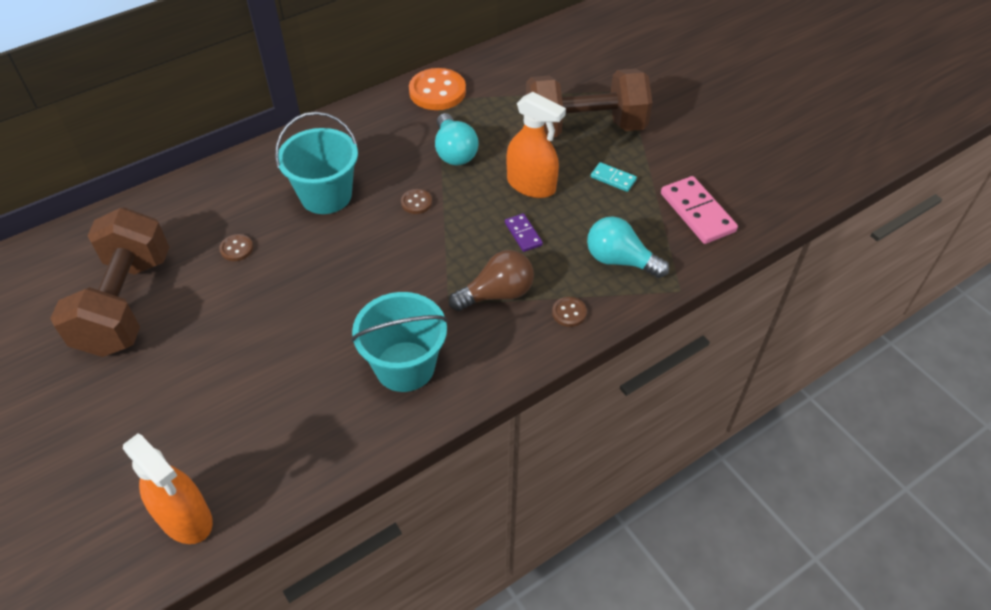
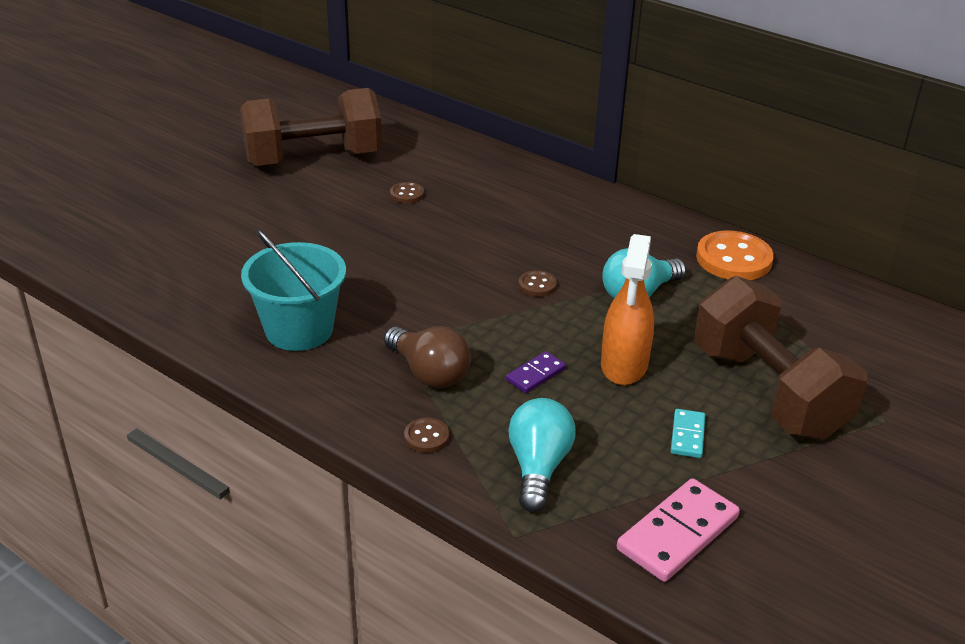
camera: 70 degrees right, 15 degrees down
orange spray bottle [123,434,213,544] -> none
turquoise bucket [275,112,358,214] -> none

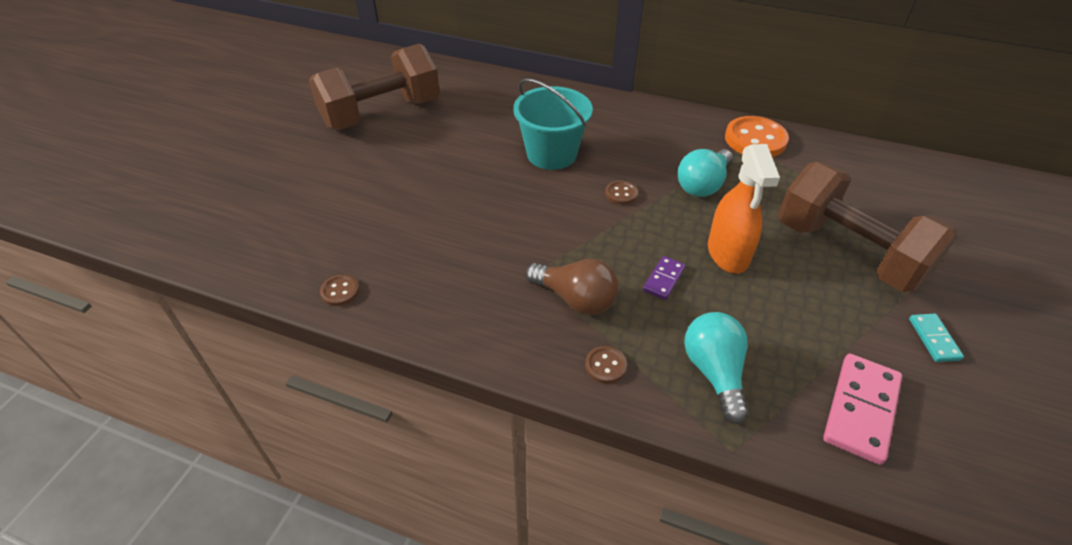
camera: 15 degrees left, 10 degrees up
turquoise bucket [241,229,346,351] -> turquoise bucket moved to [513,78,593,170]
brown button [390,182,424,203] -> brown button moved to [320,275,359,306]
turquoise domino [671,409,705,458] -> turquoise domino moved to [909,313,964,362]

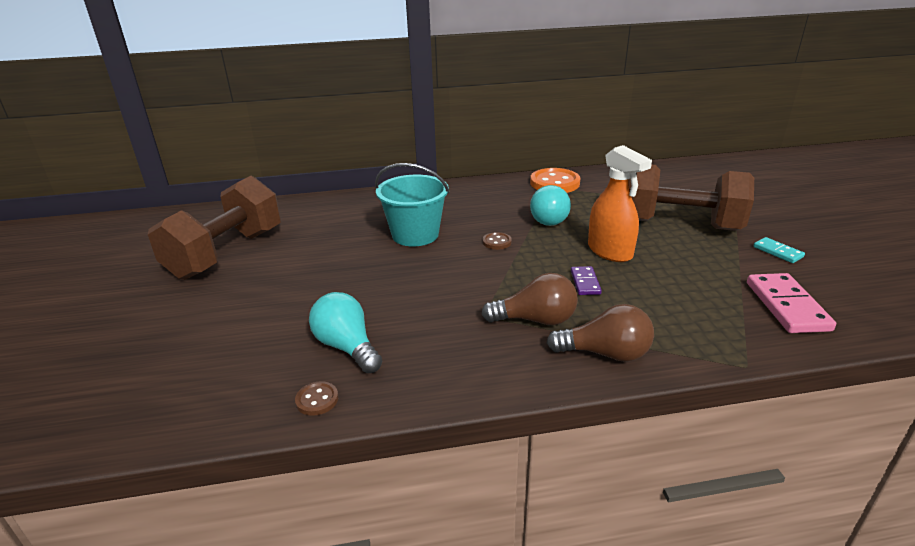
camera: 30 degrees left, 15 degrees down
brown button [585,346,627,384] -> brown light bulb [547,304,654,362]
turquoise light bulb [684,312,749,424] -> turquoise light bulb moved to [309,292,382,373]

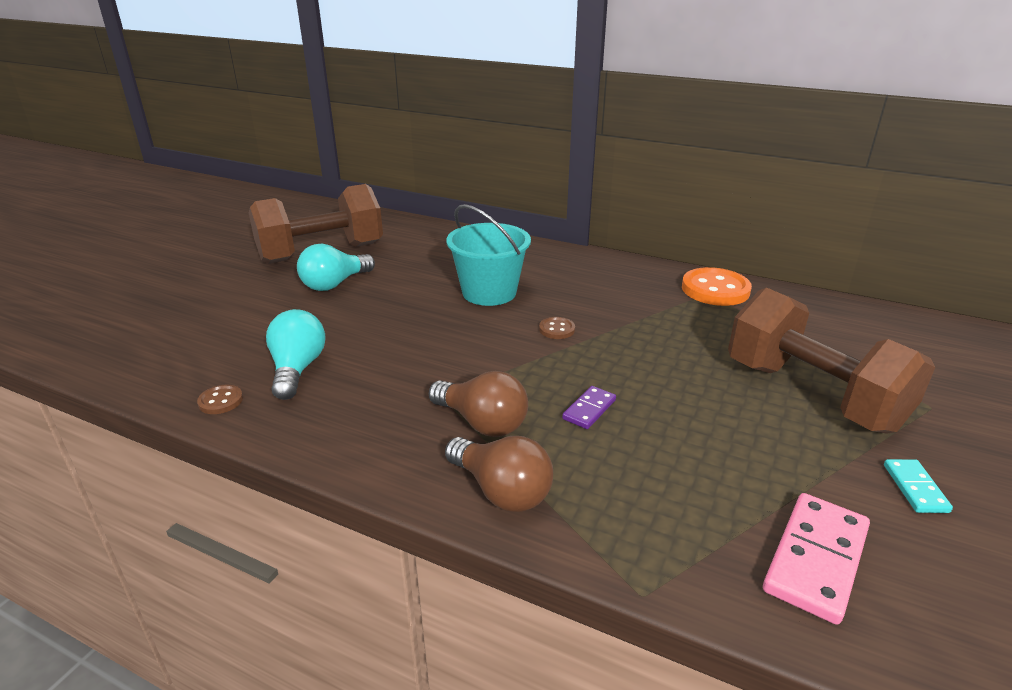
camera: 35 degrees right, 0 degrees up
turquoise light bulb [530,185,571,226] -> turquoise light bulb moved to [297,244,375,291]
orange spray bottle [588,145,652,262] -> none

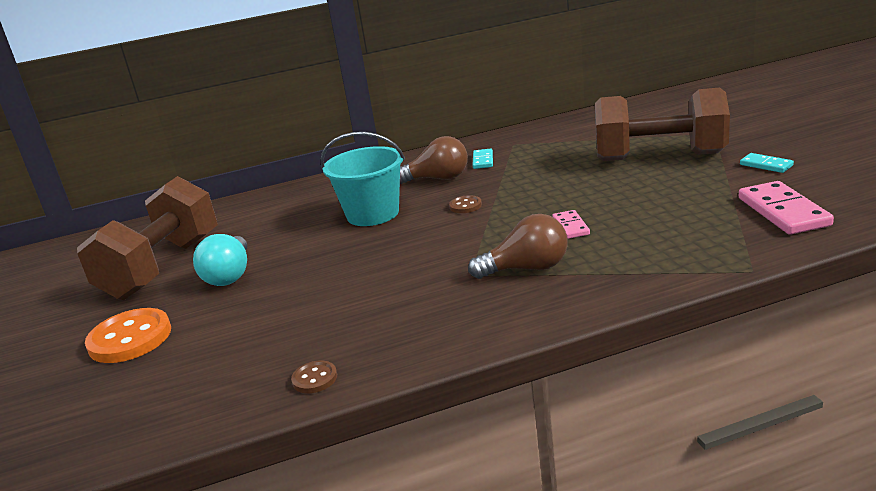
camera: 40 degrees left, 5 degrees down
turquoise light bulb [266,309,326,400] -> none
brown light bulb [445,436,553,512] -> brown light bulb moved to [400,136,468,184]
purple domino [562,386,616,429] -> pink domino [552,210,590,239]
orange button [682,267,752,306] -> orange button moved to [85,308,171,363]
none -> turquoise domino [472,149,493,169]

